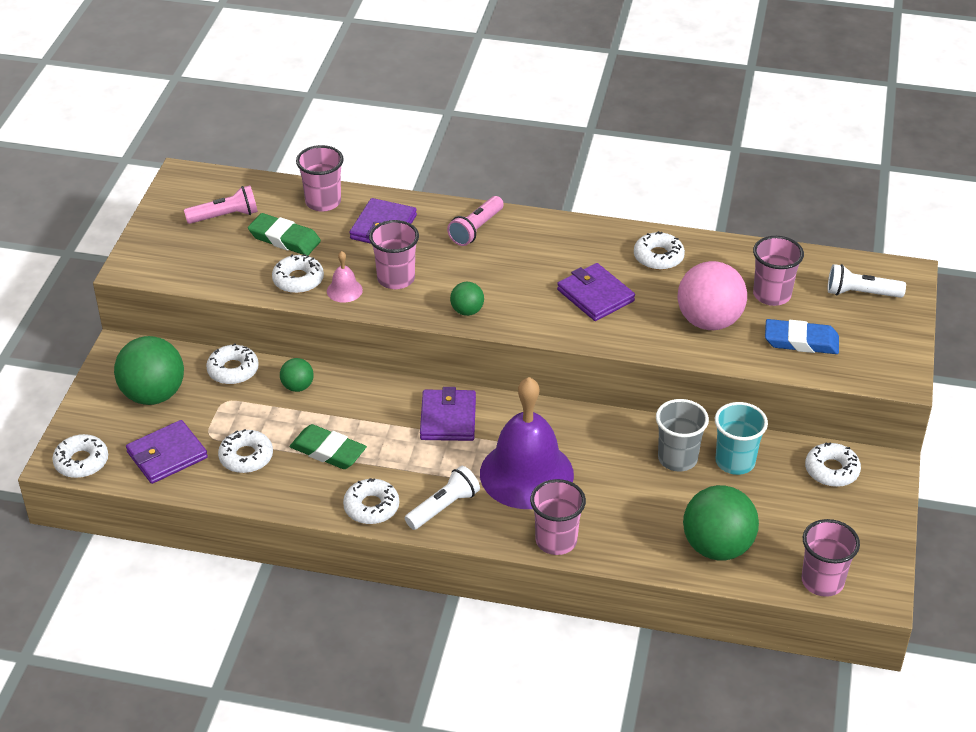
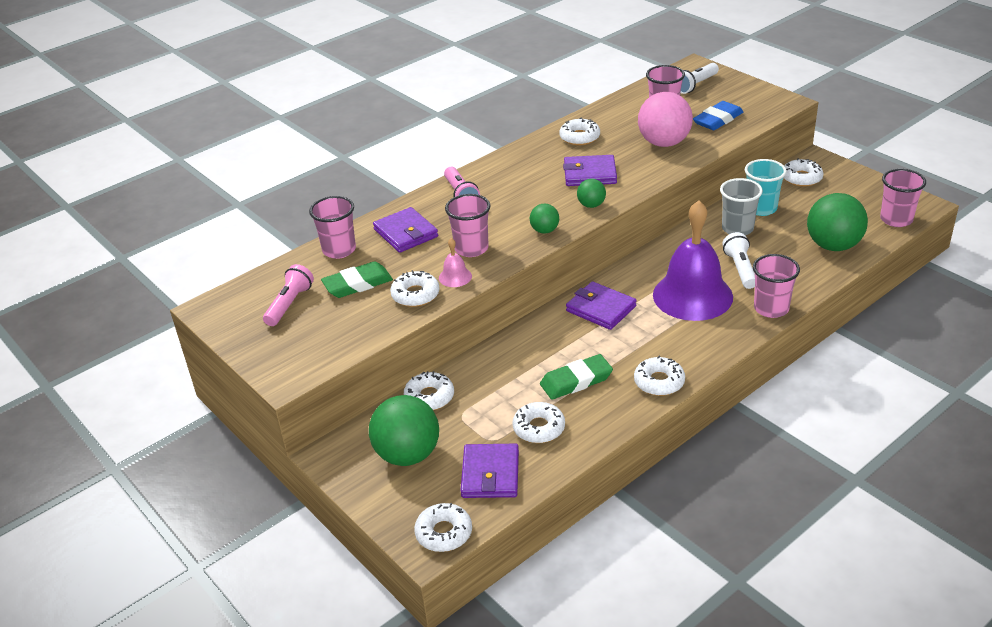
camera: 50 degrees left, 5 degrees down
green ball [280,358,314,392] -> green ball moved to [577,179,606,208]
white flashlight [405,466,480,530] -> white flashlight moved to [722,232,755,289]

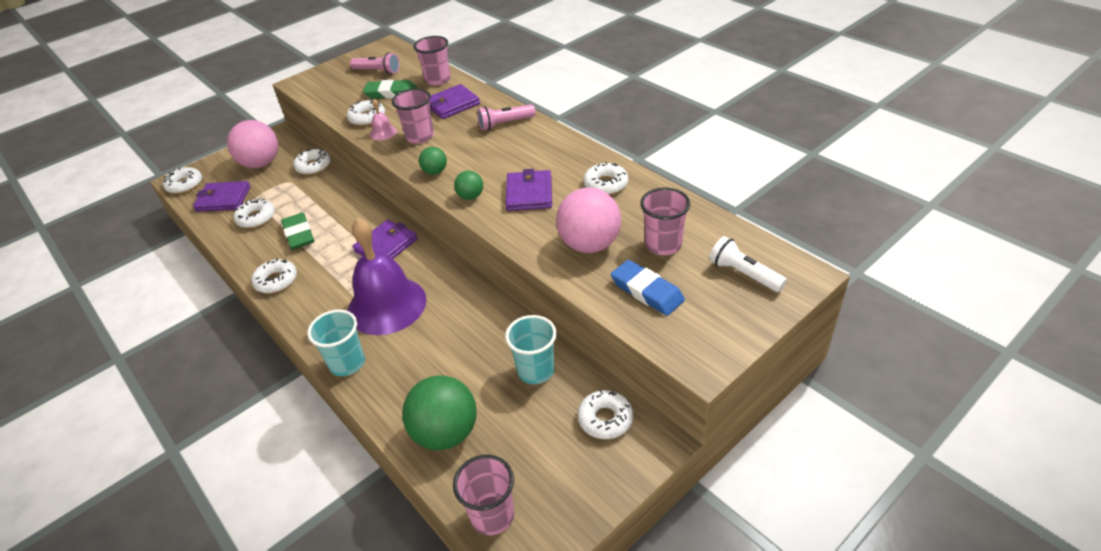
camera: 90 degrees right, 5 degrees up
green eraser [321,261,393,298] -> green eraser turned 60 degrees counterclockwise [363,80,417,99]
green ball [369,395,439,466] -> pink ball [227,120,278,168]
grey cup [720,178,763,235] -> none
white flashlight [722,232,755,289] -> none
pink cup [753,254,800,318] -> turquoise cup [307,310,365,376]

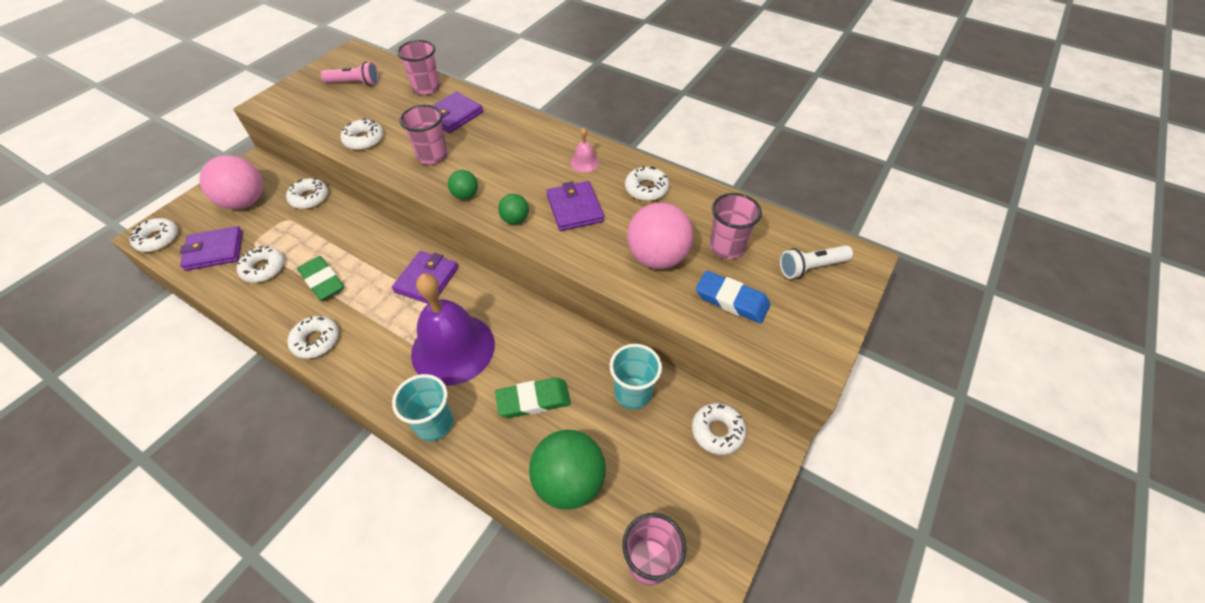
camera: 20 degrees left, 10 degrees up
green eraser [363,80,417,99] -> green eraser moved to [495,378,571,418]
pink bell [370,99,397,141] -> pink bell moved to [570,127,599,172]
pink flashlight [477,104,535,131] -> none
white flashlight [709,236,787,292] -> white flashlight turned 45 degrees counterclockwise [780,245,853,279]

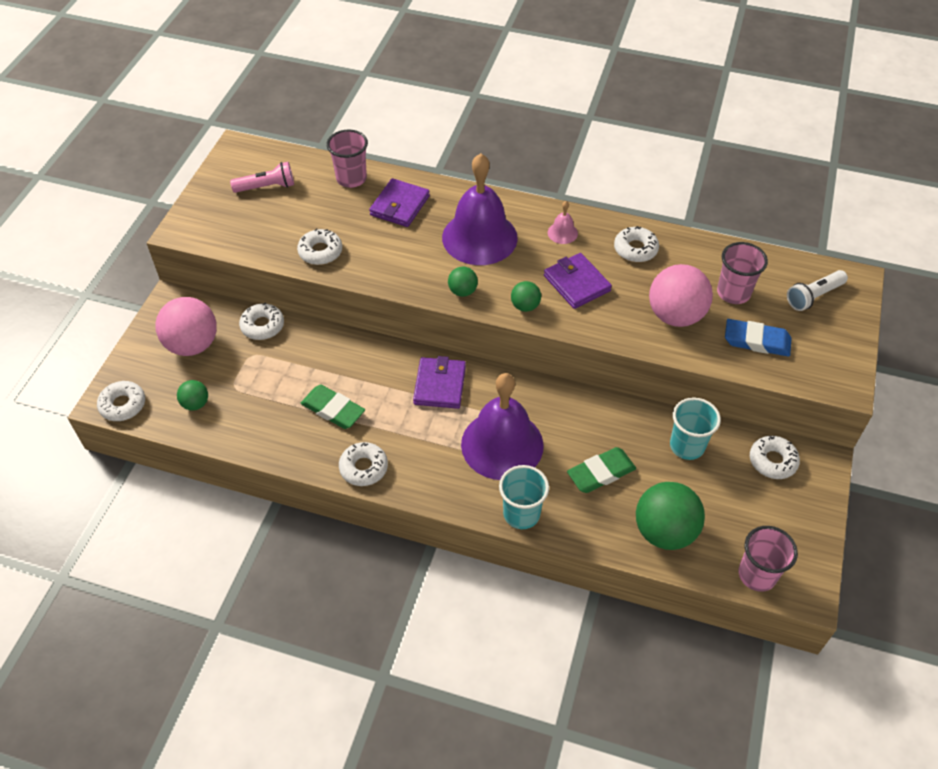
camera: 15 degrees left, 0 degrees up
purple wallet [180,226,243,271] -> green ball [177,380,208,410]
white donut [237,246,285,283] -> none
pink cup [399,105,448,165] -> none
none -> purple bell [442,153,518,265]

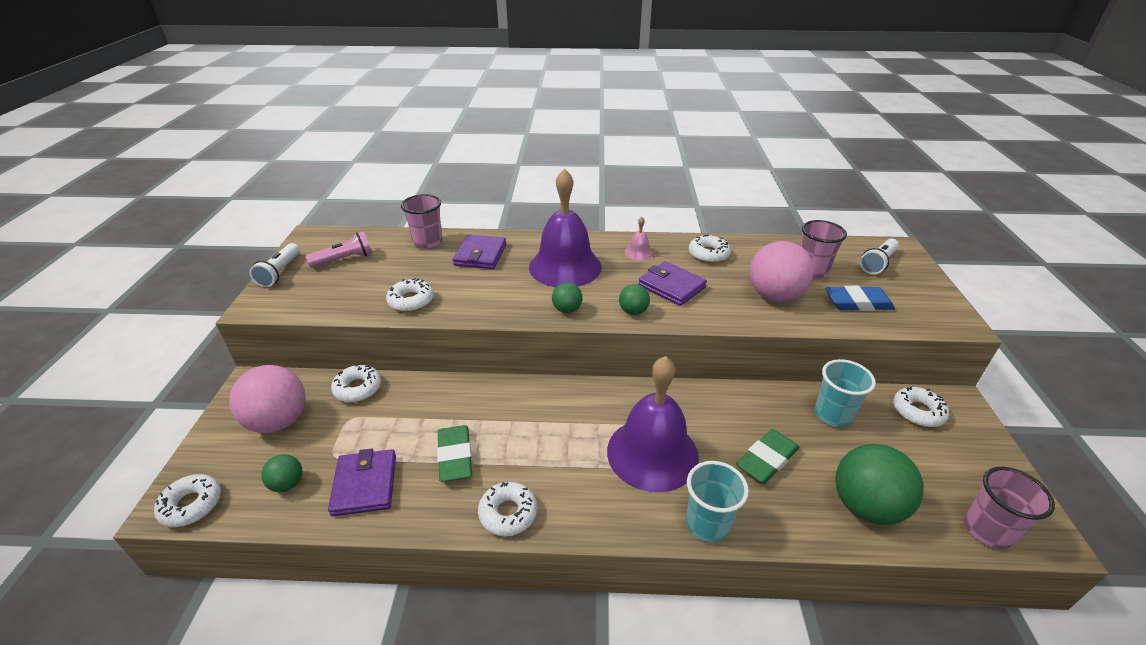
camera: 15 degrees left, 15 degrees down
green eraser [301,385,365,429] -> green eraser turned 60 degrees clockwise [437,425,472,482]
purple wallet [413,356,466,409] -> purple wallet moved to [328,449,396,516]
none -> white flashlight [249,243,300,287]

